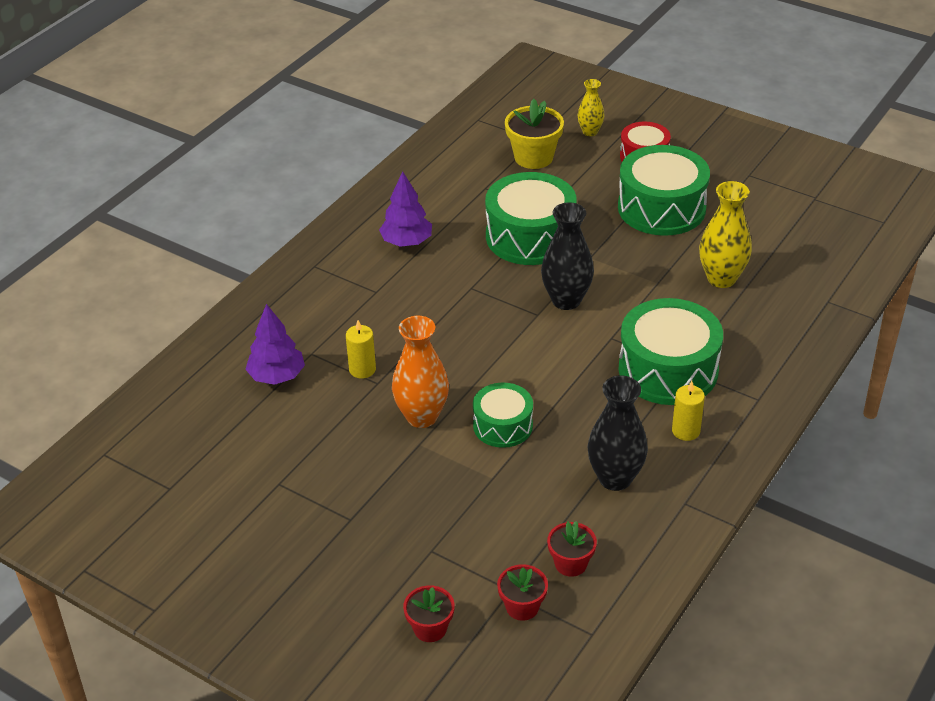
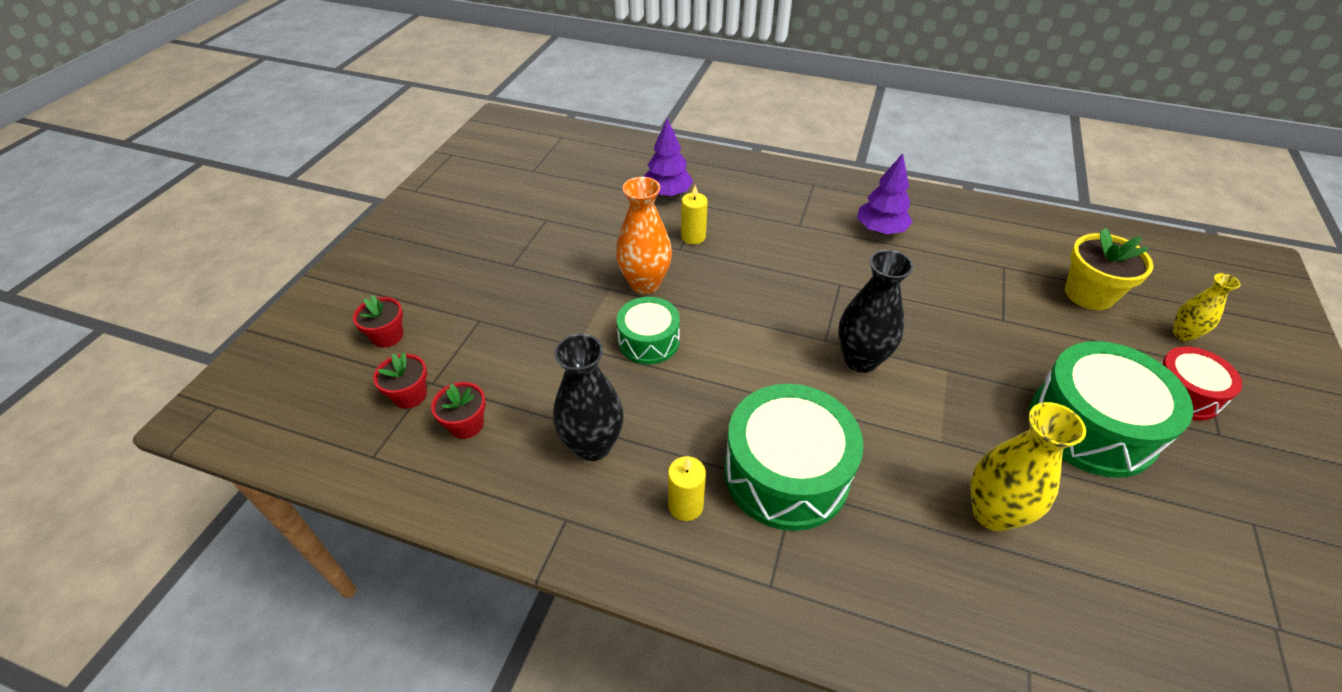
camera: 75 degrees right, 5 degrees up
green drum [485,172,577,265] -> none

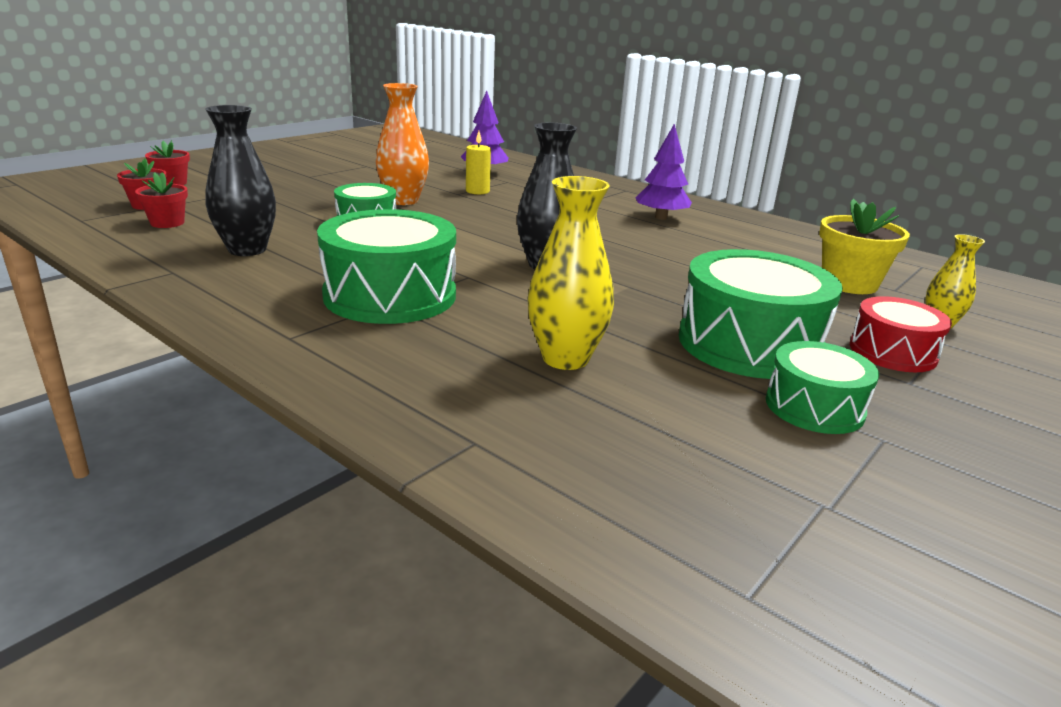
camera: 20 degrees right, 20 degrees down
yellow candle [668,456,706,521] -> none
none -> green drum [766,341,879,434]

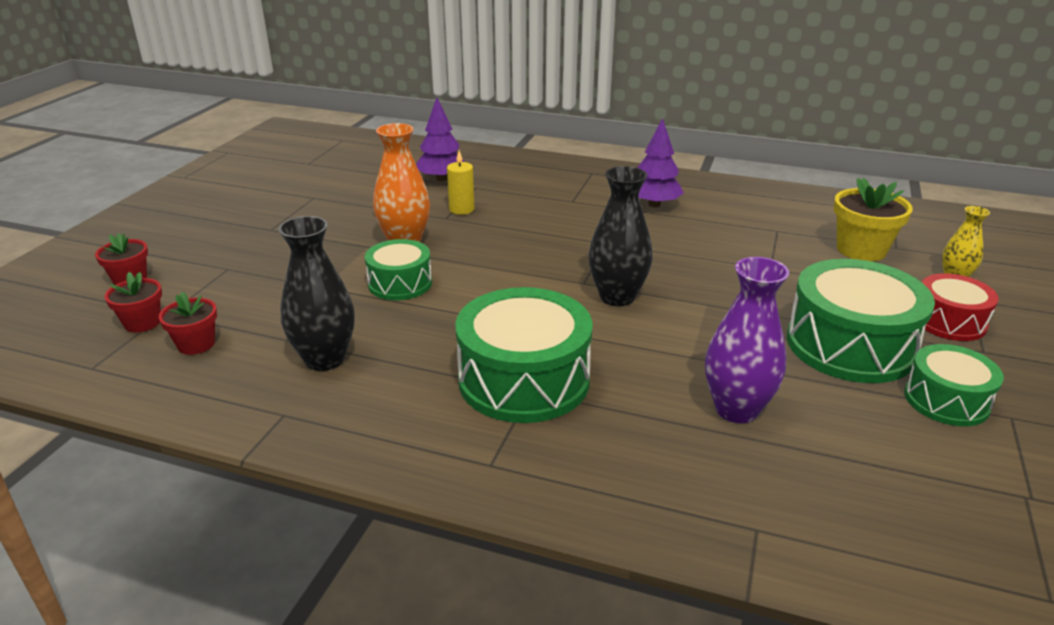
camera: 20 degrees left, 5 degrees up
yellow vase [527,176,614,370] -> purple vase [705,257,789,423]

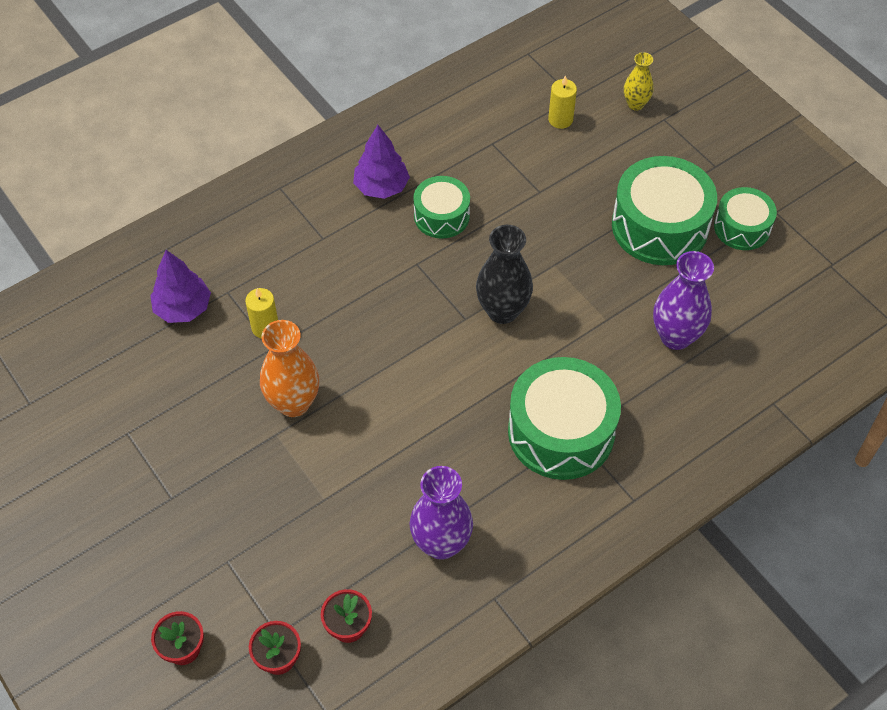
camera: 55 degrees left, 25 degrees up
black vase [279,216,355,371] -> purple vase [410,466,473,560]
green drum [365,239,432,300] -> green drum moved to [413,176,470,239]
yellow flower pot [834,178,913,261] -> yellow candle [548,75,577,129]
red drum [922,273,999,341] -> none

